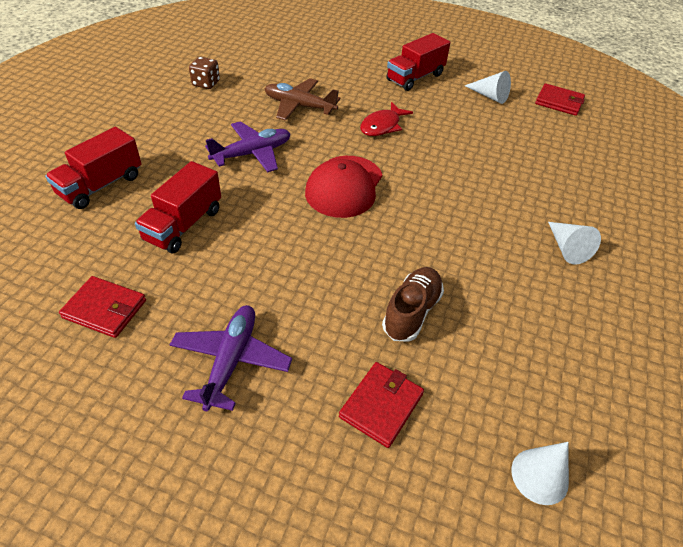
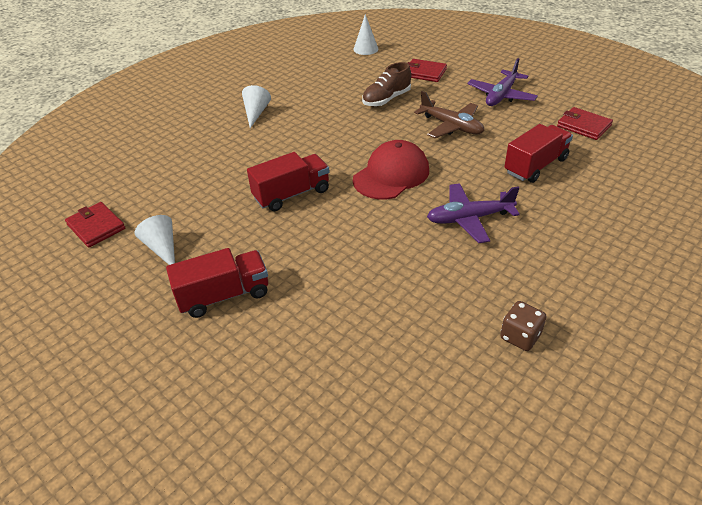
camera: 155 degrees left, 5 degrees down
red truck [45,127,142,209] -> red truck moved to [247,152,330,211]
brown plane [264,78,340,121] -> brown plane moved to [414,91,484,138]
red wallet [339,362,424,448] -> red wallet turned 60 degrees clockwise [408,59,447,82]
red fish [360,102,413,136] -> none

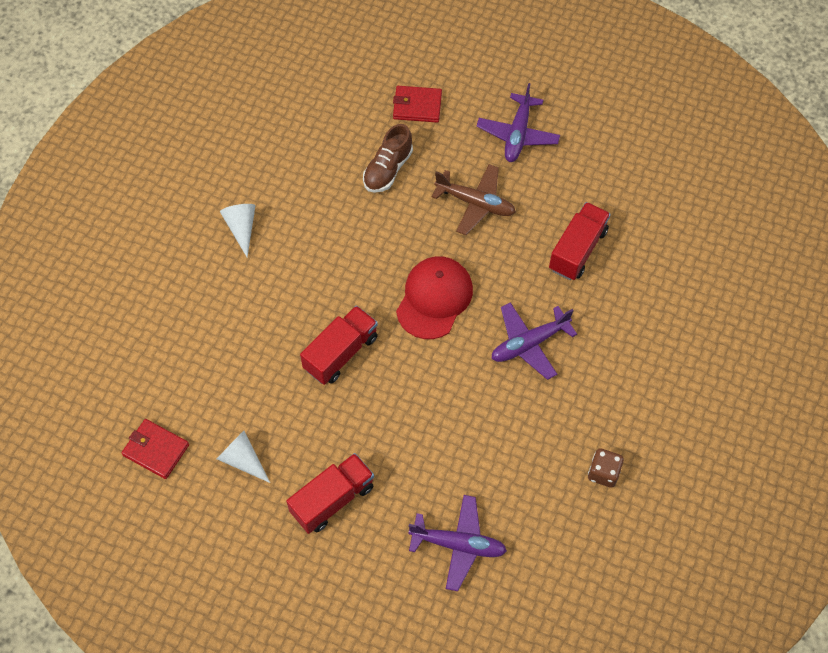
camera: 20 degrees left, 20 degrees up
white cone [354,14,379,55] -> none
red wallet [557,107,613,140] -> none
none -> purple plane [408,495,507,591]

